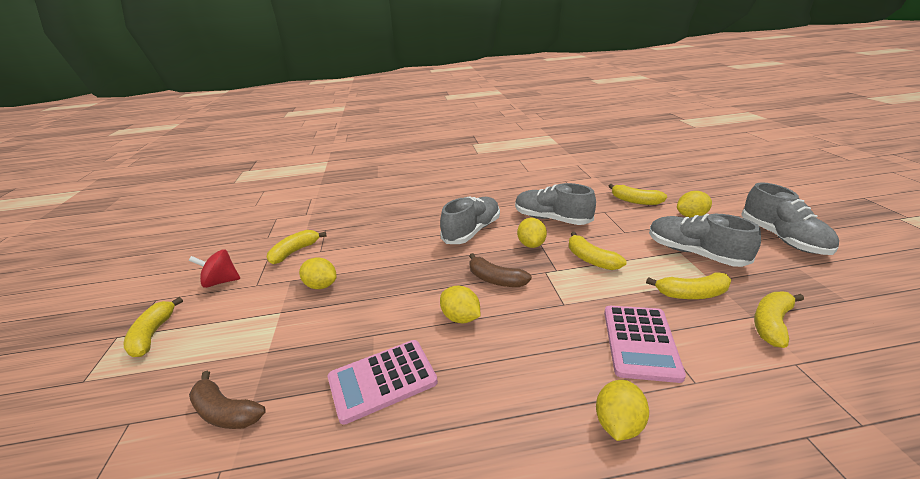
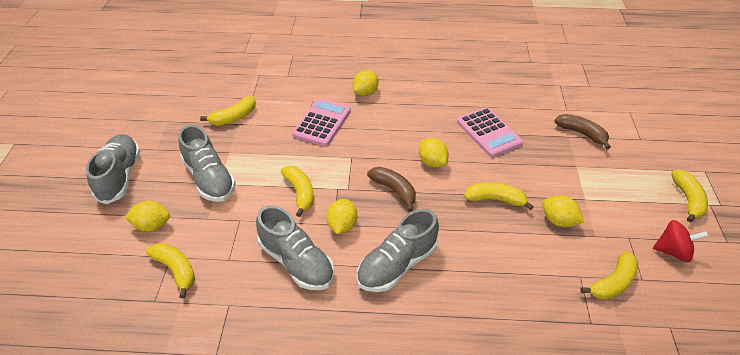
camera: 170 degrees left, 15 degrees up
pink calculator [328,340,438,425] -> pink calculator turned 75 degrees clockwise [457,107,523,157]
yellow banana [646,272,731,299] -> yellow banana moved to [464,182,534,210]

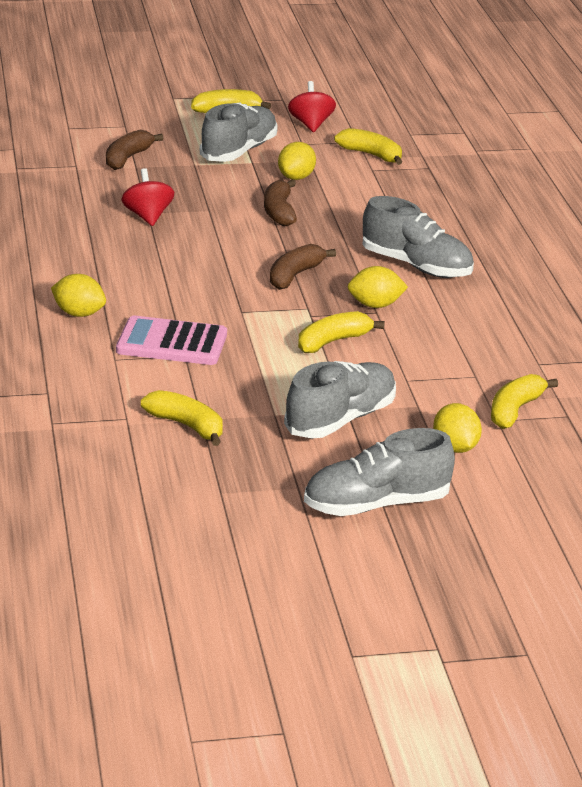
camera: 105 degrees left, 15 degrees down
grey shoe [256,206,334,290] -> grey shoe moved to [200,103,278,162]
yellow lemon [419,138,449,167] -> none
pink calculator [457,107,523,157] -> red spinning top [122,168,174,226]
yellow banana [464,182,534,210] -> brown banana [264,180,297,226]

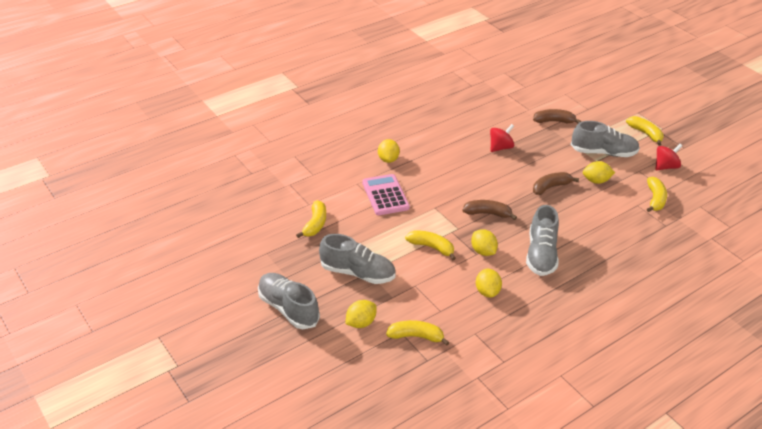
camera: 65 degrees right, 10 degrees up
none -> yellow lemon [476,269,502,298]

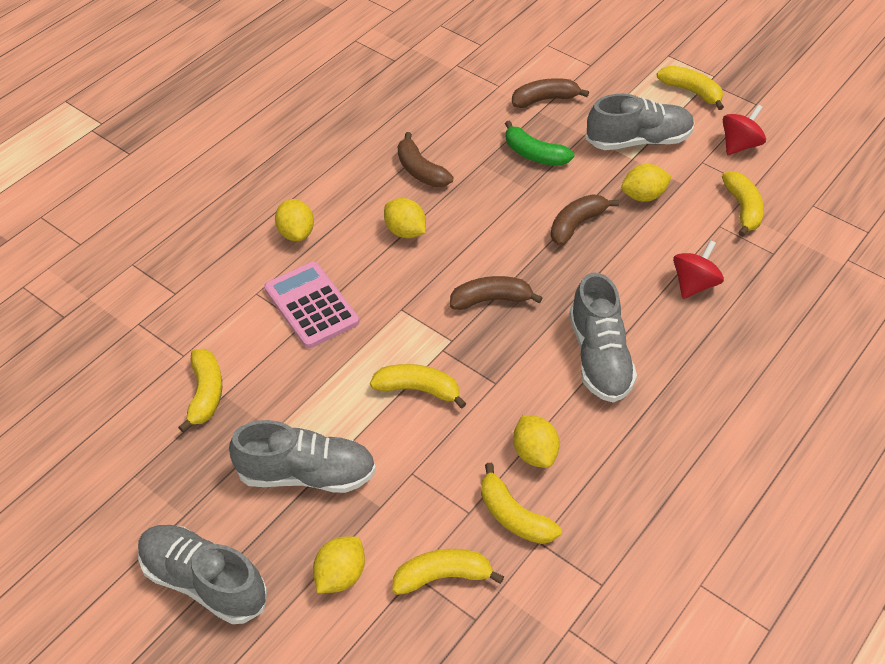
camera: 15 degrees left, 10 degrees up
yellow lemon [471,229,498,256] -> yellow lemon moved to [384,198,426,238]
red spinning top [490,124,514,152] -> red spinning top moved to [673,240,724,299]
none -> brown banana [398,132,453,187]
none -> yellow banana [481,463,561,544]
none -> green banana [505,120,574,166]

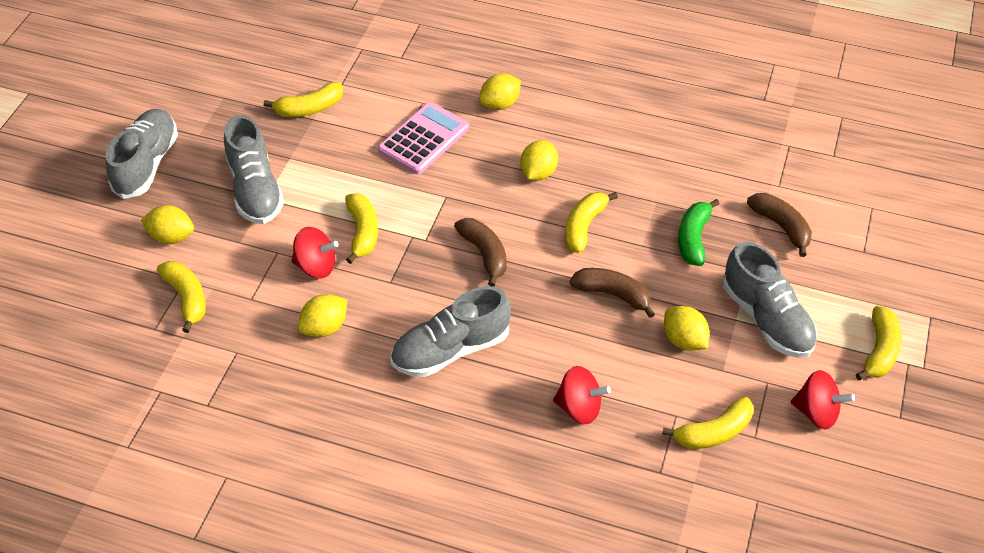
camera: 70 degrees right, 0 degrees up
brown banana [398,132,453,187] -> none
yellow banana [481,463,561,544] -> yellow banana moved to [565,192,618,254]
none -> red spinning top [292,227,339,279]

